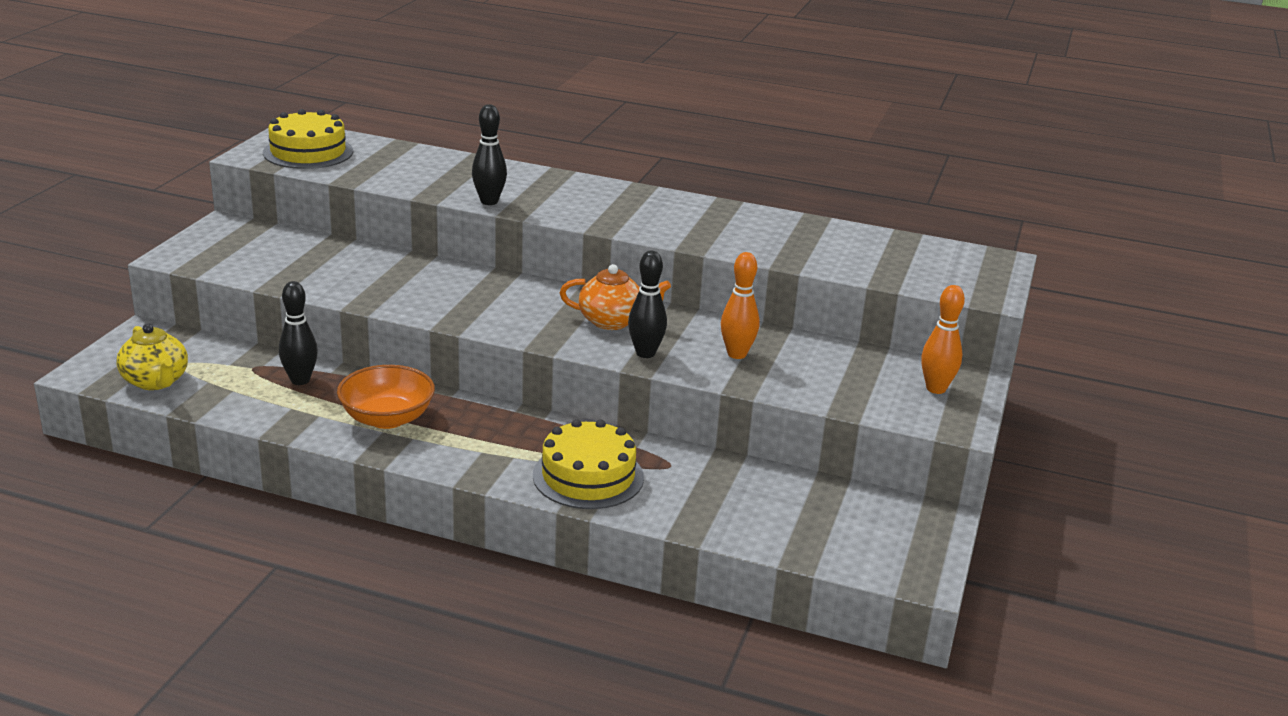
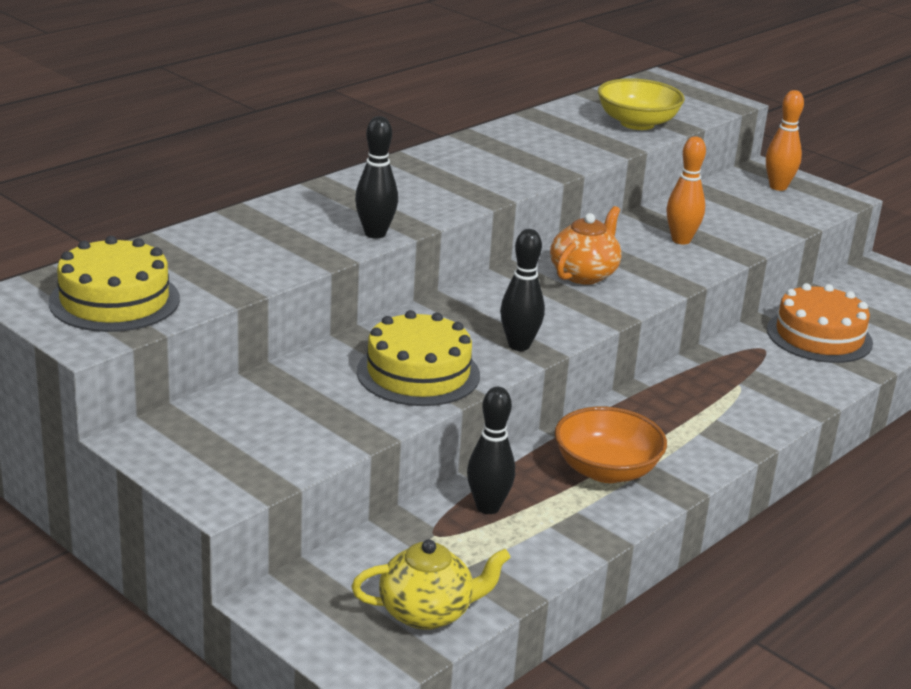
camera: 65 degrees left, 0 degrees up
yellow cake [533,419,644,509] -> yellow cake moved to [357,310,480,406]
black bowling pin [628,251,667,358] -> black bowling pin moved to [500,229,545,351]
none -> yellow bowl [598,78,685,130]
none -> orange cake [767,283,873,363]

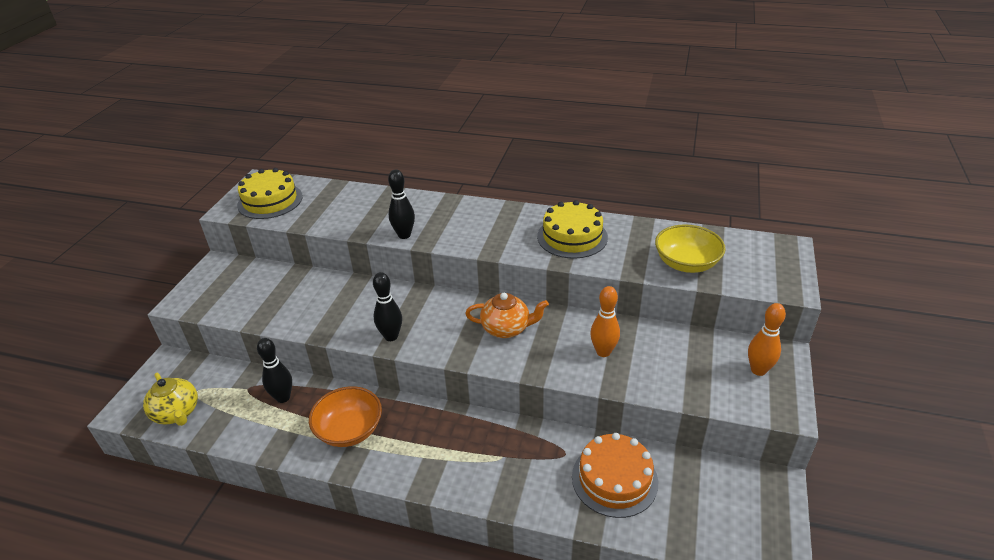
camera: 65 degrees right, 10 degrees up
yellow cake [357,310,480,406] -> yellow cake moved to [537,200,608,259]

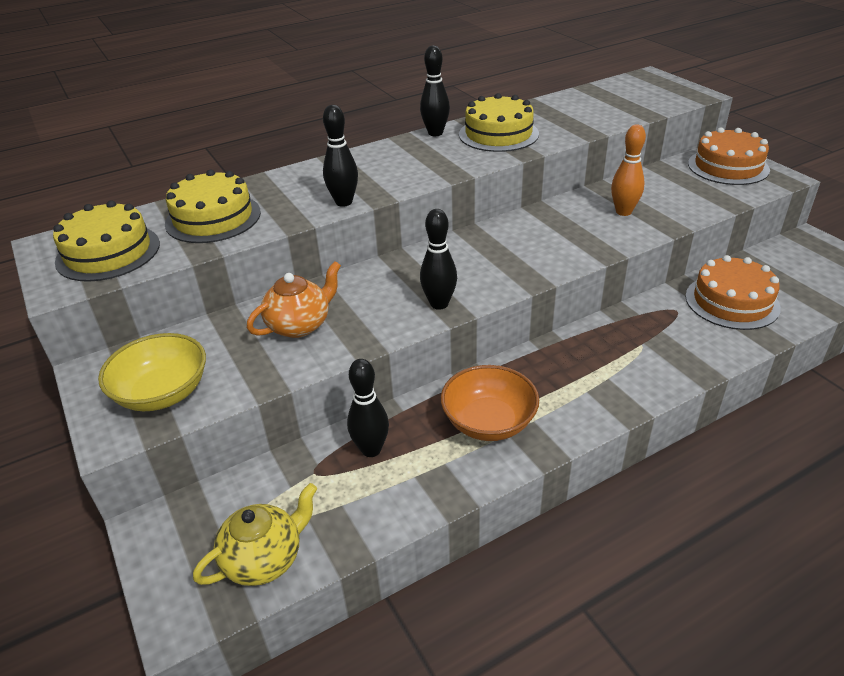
camera: 45 degrees left, 0 degrees up
yellow teapot [143,373,198,426] -> yellow teapot turned 45 degrees counterclockwise [193,483,317,586]
orange teapot [465,293,549,338] -> orange teapot moved to [247,261,341,338]
yellow bowl [655,224,726,273] -> yellow bowl moved to [98,333,206,411]
orange bowling pin [748,303,786,376] -> orange cake [688,127,770,185]
none -> yellow cake [165,169,261,243]
none -> black bowling pin [420,45,450,136]

